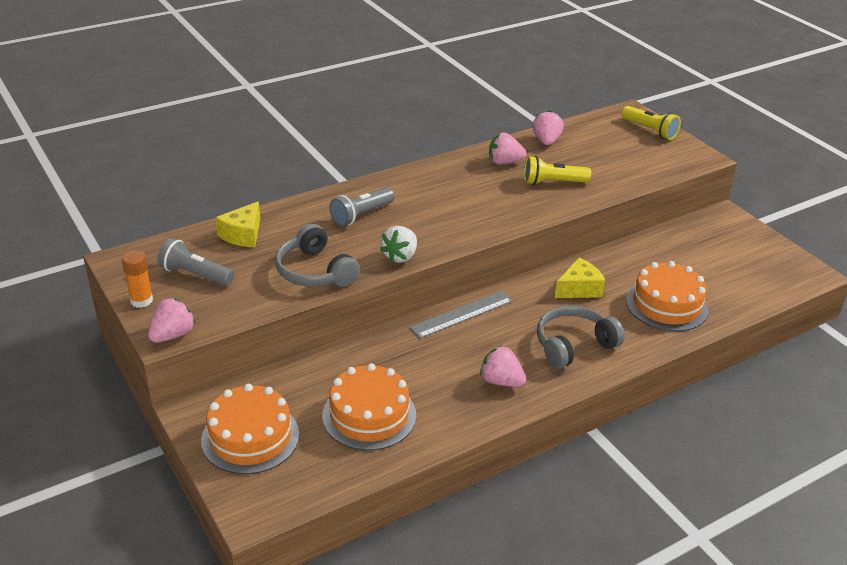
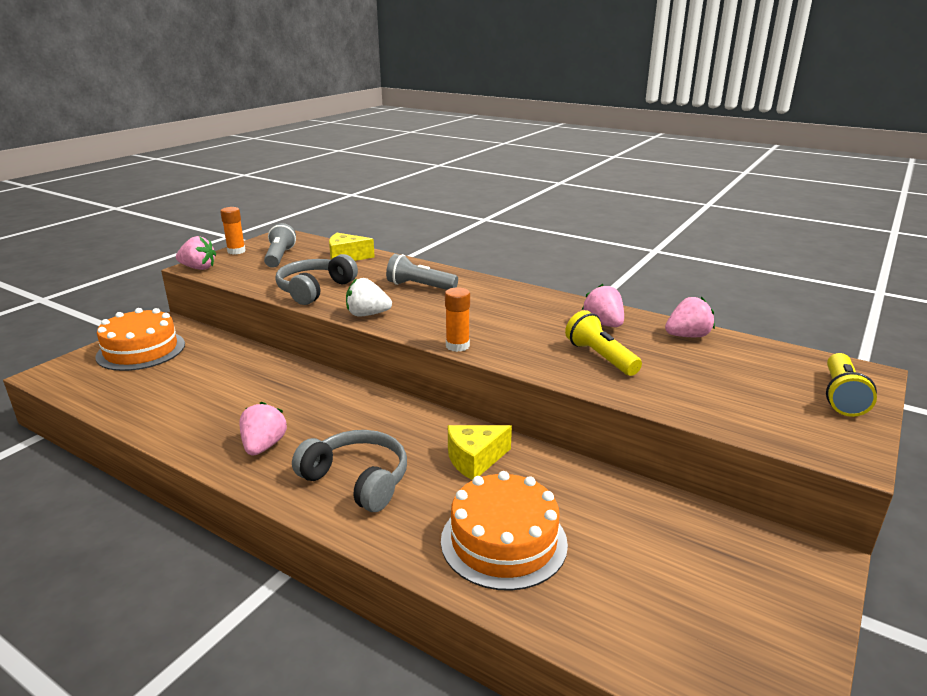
camera: 65 degrees right, 10 degrees down
orange cake [322,363,416,450] -> none
grey ruler [409,291,513,339] -> none
yellow cheese [555,258,605,298] -> yellow cheese turned 120 degrees clockwise [448,425,512,480]
none -> orange glue stick [445,287,470,352]

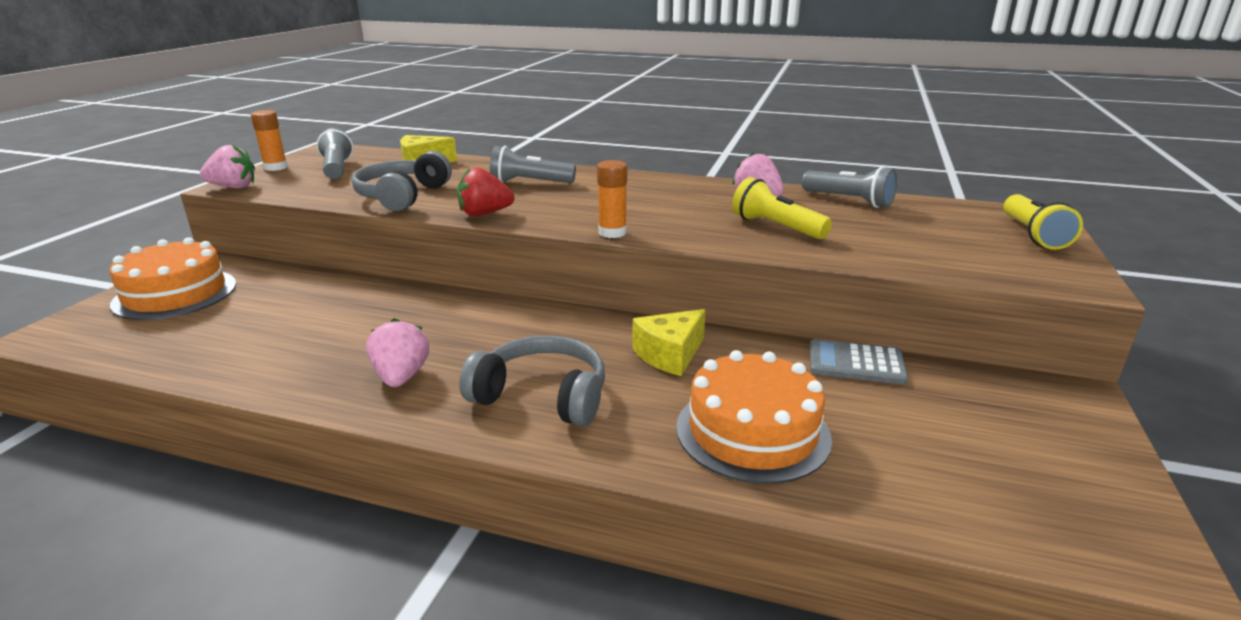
camera: 15 degrees left, 0 degrees up
white strawberry [346,278,392,317] -> red strawberry [457,167,515,216]
pink strawberry [665,297,715,337] -> grey flashlight [802,166,897,208]
none -> grey calculator [810,339,908,384]

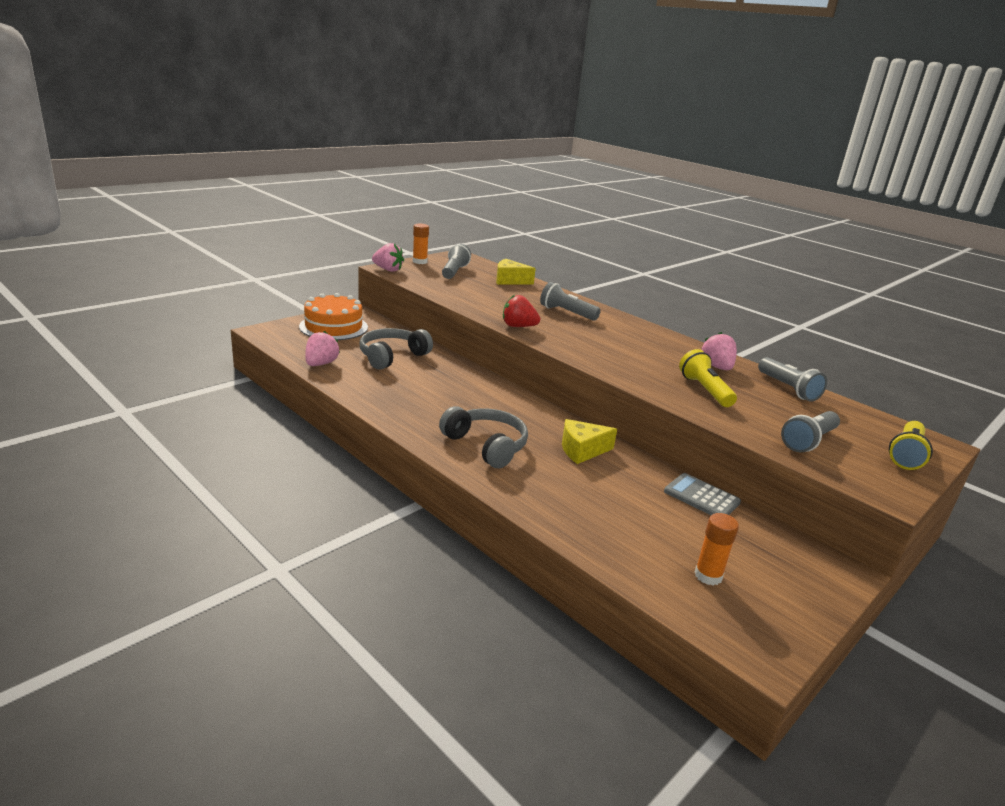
camera: 25 degrees right, 0 degrees up
grey headphones [351,151,452,211] -> grey headphones moved to [360,328,433,370]
pink strawberry [366,318,429,387] -> pink strawberry moved to [305,331,340,366]
orange glue stick [597,160,627,238] -> orange glue stick moved to [695,513,739,585]
orange cake [676,350,832,484] -> none
none -> grey flashlight [781,411,840,452]

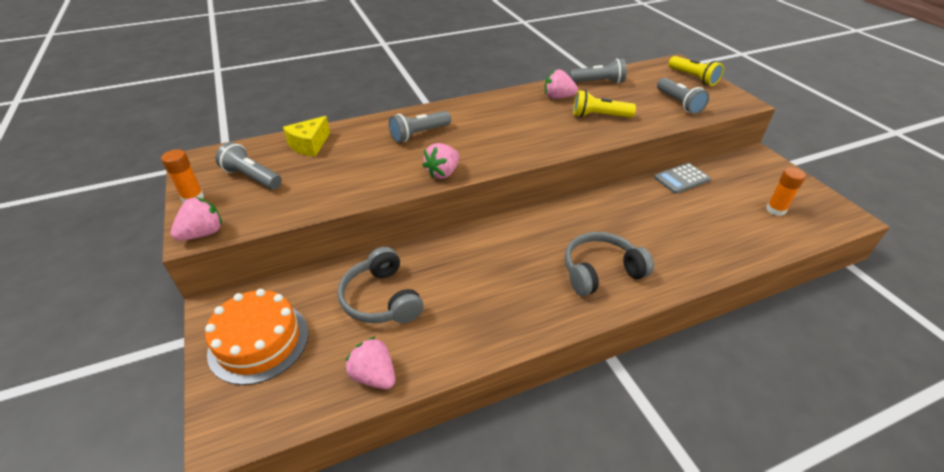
camera: 65 degrees left, 15 degrees up
red strawberry [503,295,540,327] -> pink strawberry [422,143,459,179]
yellow cheese [562,419,617,464] -> none

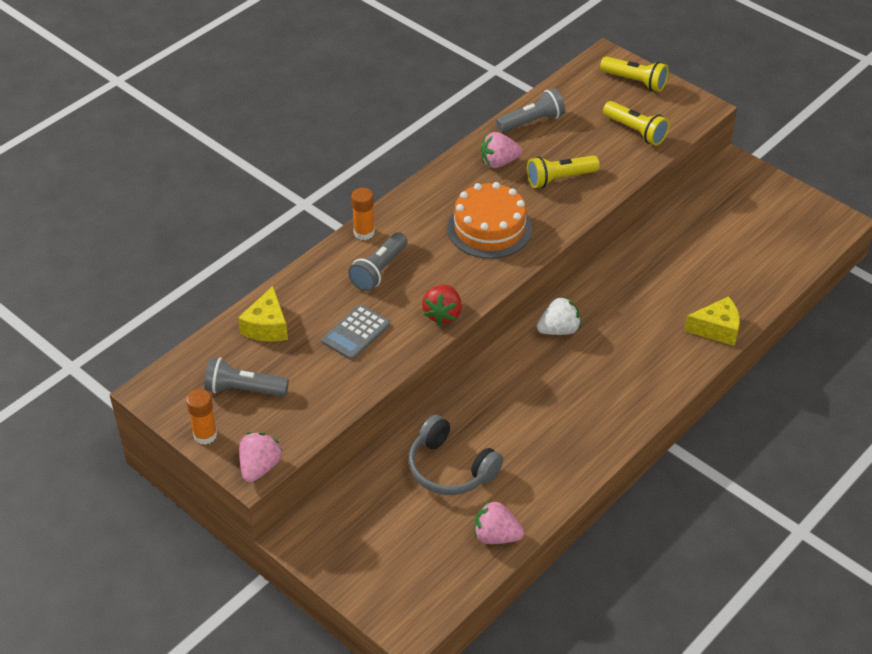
camera: 25 degrees left, 5 degrees up
orange cake [205,289,309,385] -> orange cake moved to [447,182,532,259]
pink strawberry [422,143,459,179] -> red strawberry [422,285,462,325]
grey headphones [565,232,654,296] -> none
grey calculator [654,163,711,194] -> grey calculator moved to [321,305,390,360]
grey flashlight [657,78,709,114] -> yellow flashlight [603,101,670,146]
orange glue stick [766,168,806,216] -> orange glue stick moved to [351,188,375,240]
none -> white strawberry [537,297,581,335]
none -> yellow cheese [684,296,740,346]

